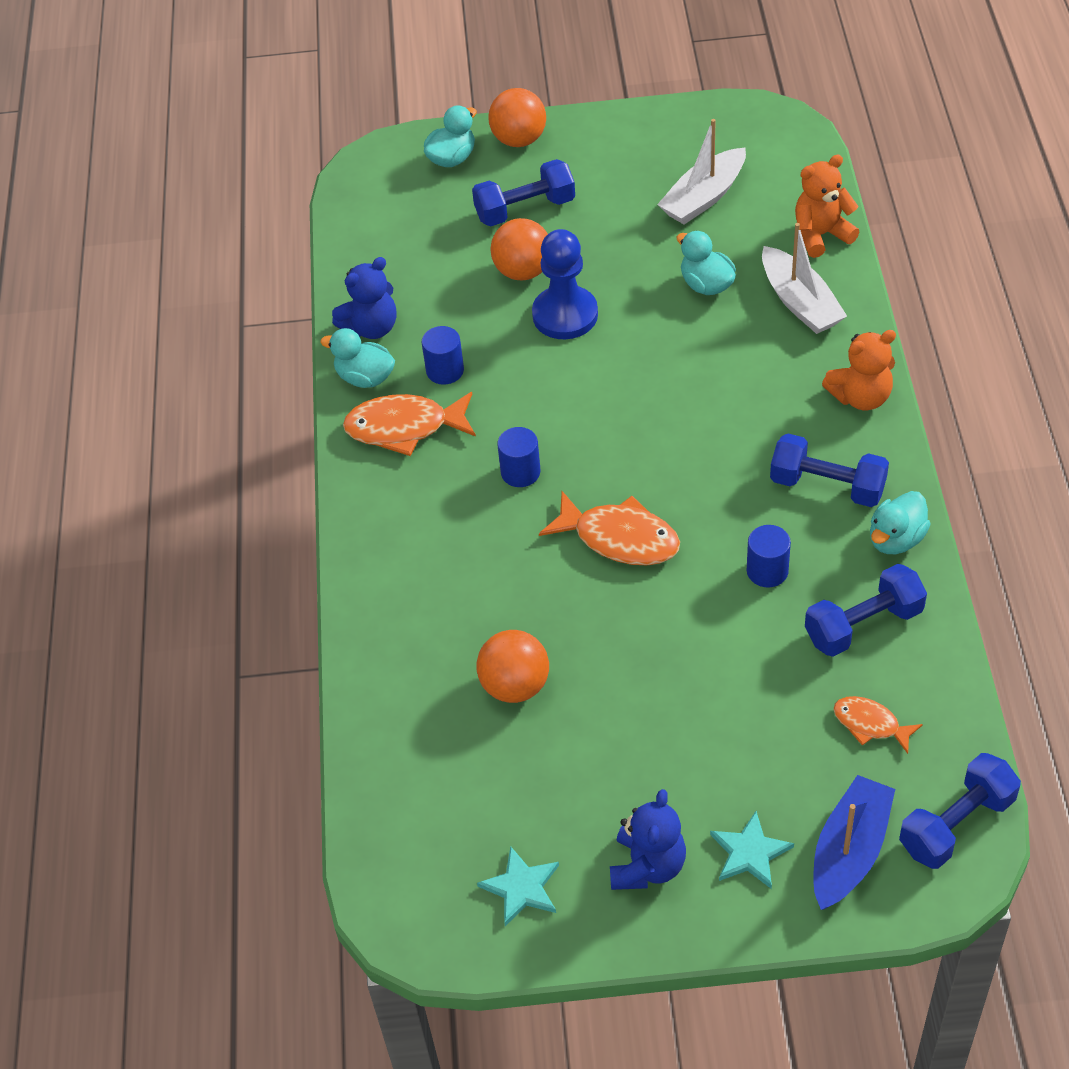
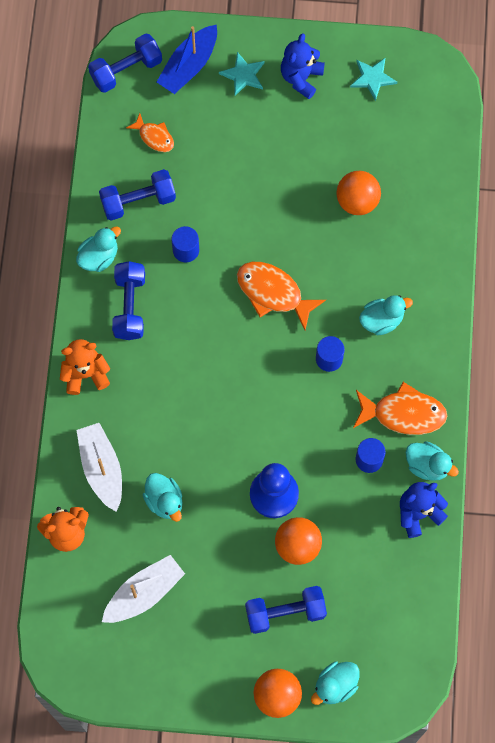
camera: 175 degrees left, 20 degrees up
blue dumbbell [770,434,889,507] -> blue dumbbell turned 60 degrees clockwise [112,261,145,340]
none -> turquoise duck [359,295,413,335]

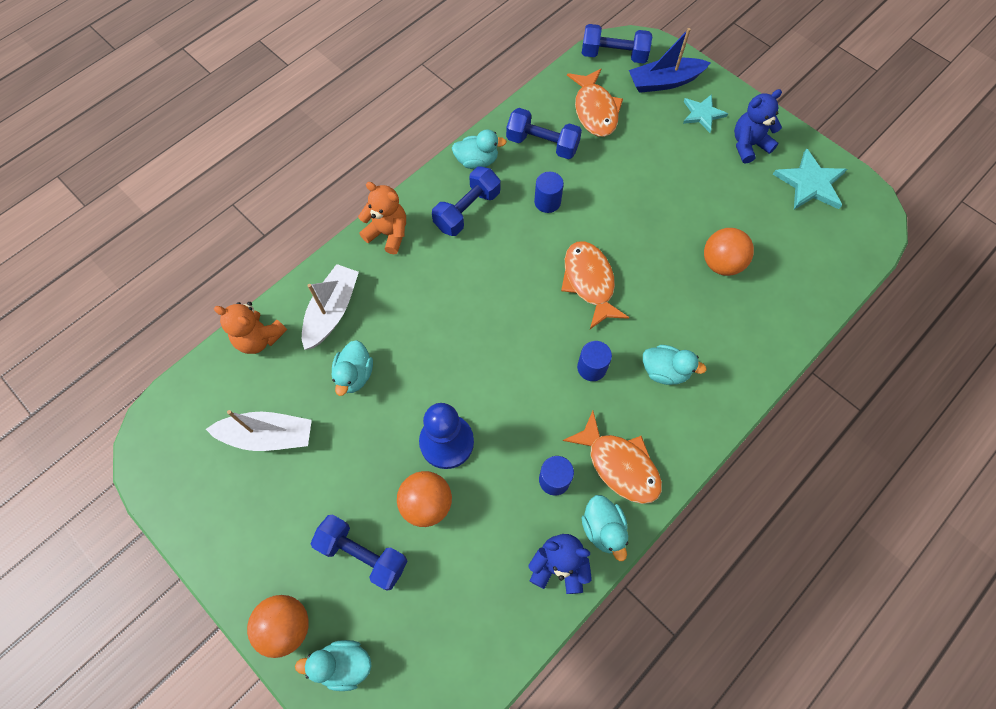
camera: 40 degrees right, 5 degrees down
orange fish [126,113,174,152] -> orange fish [567,68,623,137], size x1.72
turquoise star [350,58,397,101] -> turquoise star [773,148,847,209], size x1.51

